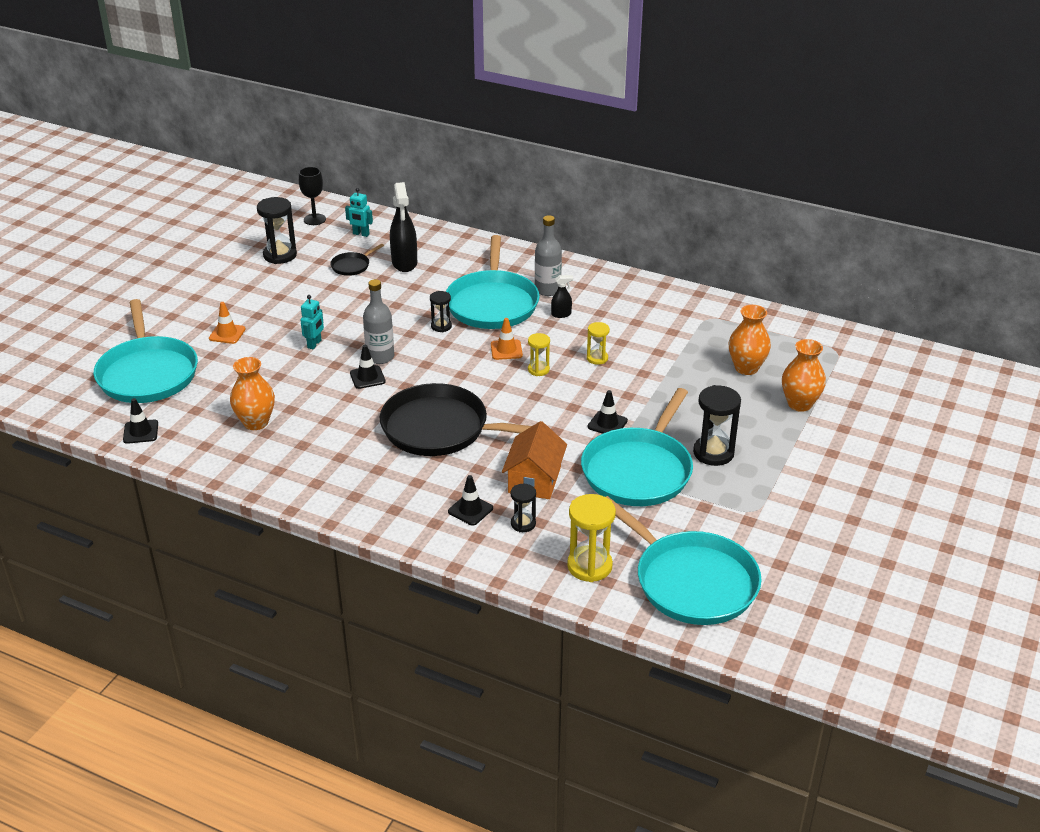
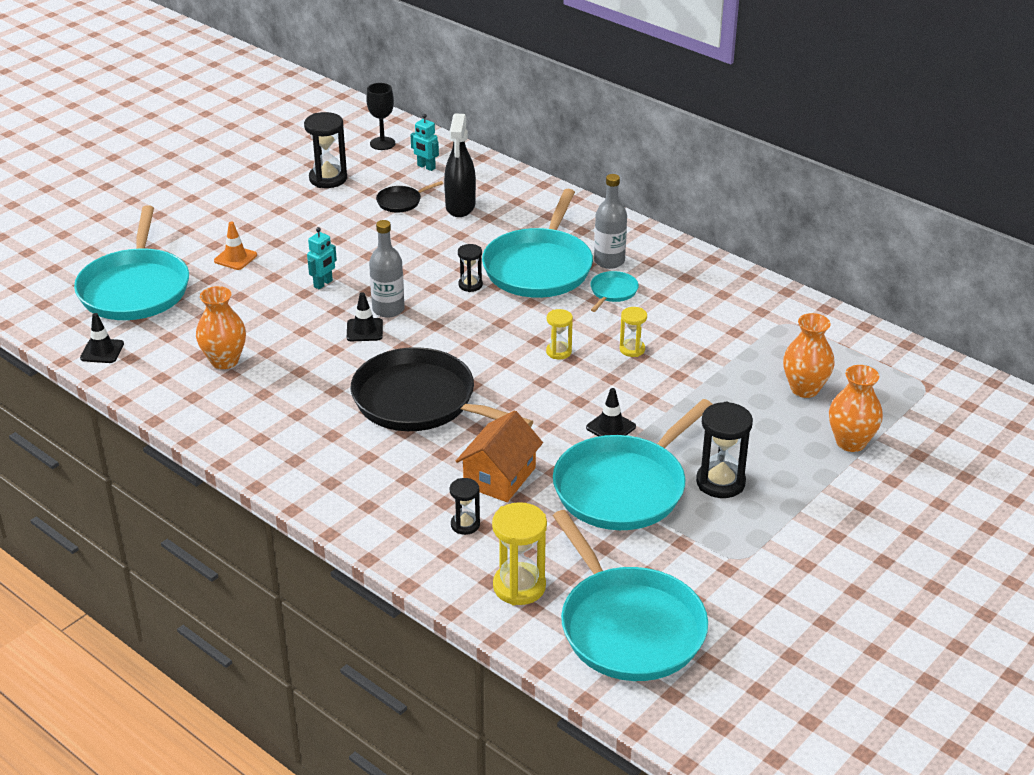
camera: 15 degrees right, 0 degrees up
black traffic cone [448,475,493,526] -> none
orange traffic cone [491,318,523,360] -> none
black spray bottle [551,275,573,318] -> turquoise pan [590,271,639,312]

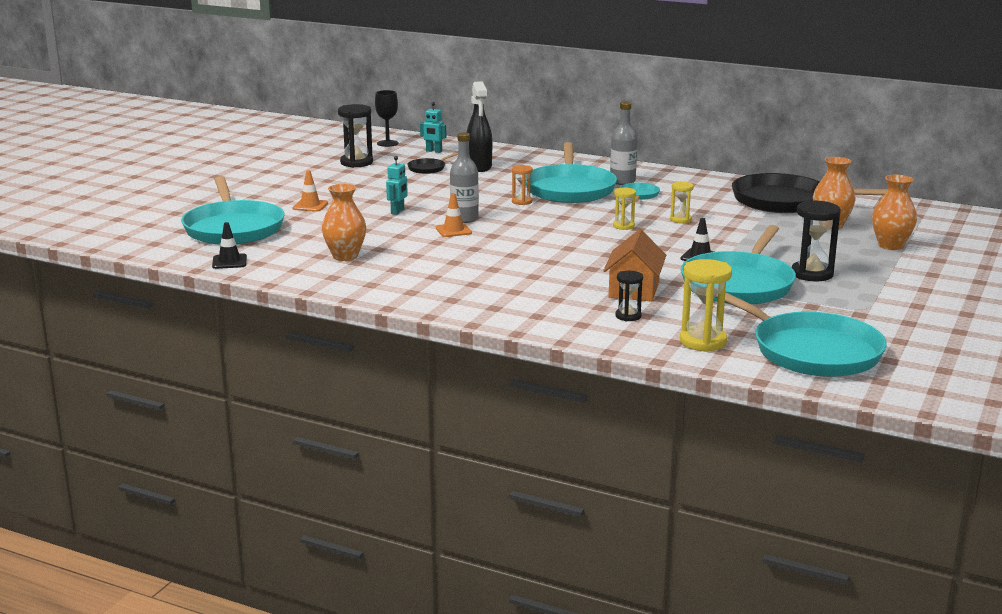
camera: 15 degrees left, 15 degrees down
black traffic cone [347,292,383,341] -> orange traffic cone [436,193,472,237]
black pan [350,347,533,431] -> black pan moved to [732,173,888,213]
black hourglass [458,244,483,292] -> orange hourglass [512,165,533,205]

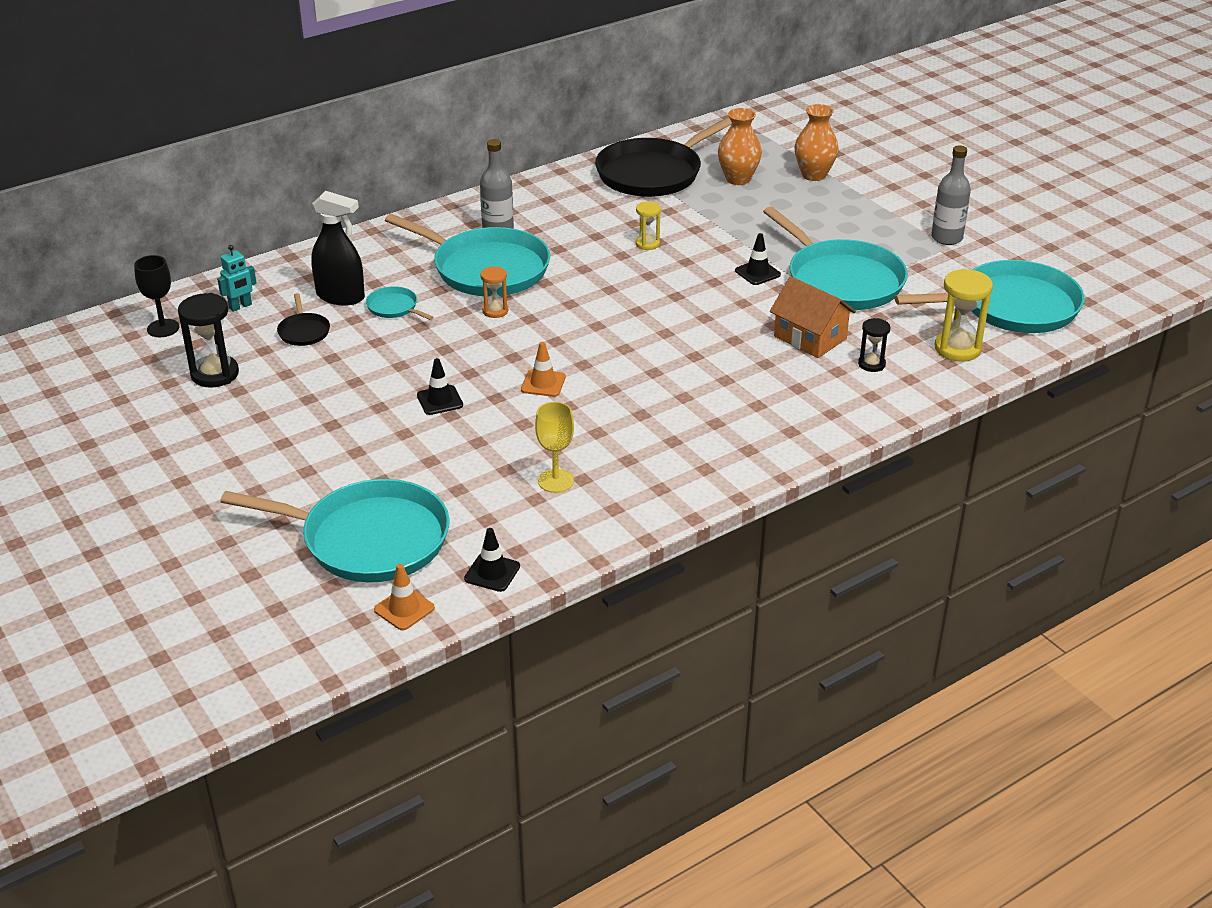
camera: 60 degrees left, 15 degrees up
orange traffic cone [292,170,328,212] -> orange traffic cone moved to [374,564,435,630]
orange vase [322,184,366,261] -> yellow goblet [535,402,574,493]
turquoise robot [386,156,408,215] -> black traffic cone [417,358,463,415]
grey bottle [450,132,479,223] -> grey bottle moved to [931,145,971,245]
yellow hourglass [613,188,636,230] -> none
turquoise pan [620,183,660,202] -> turquoise pan moved to [366,286,434,320]
black hourglass [792,200,841,281] -> none

